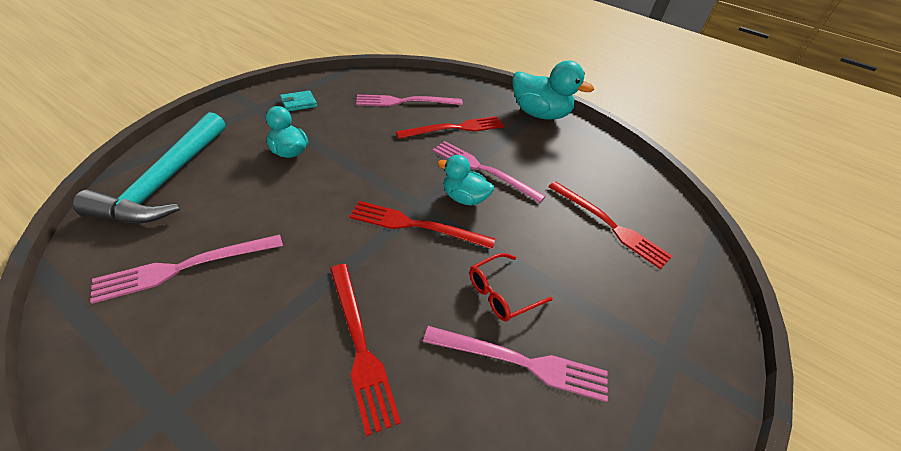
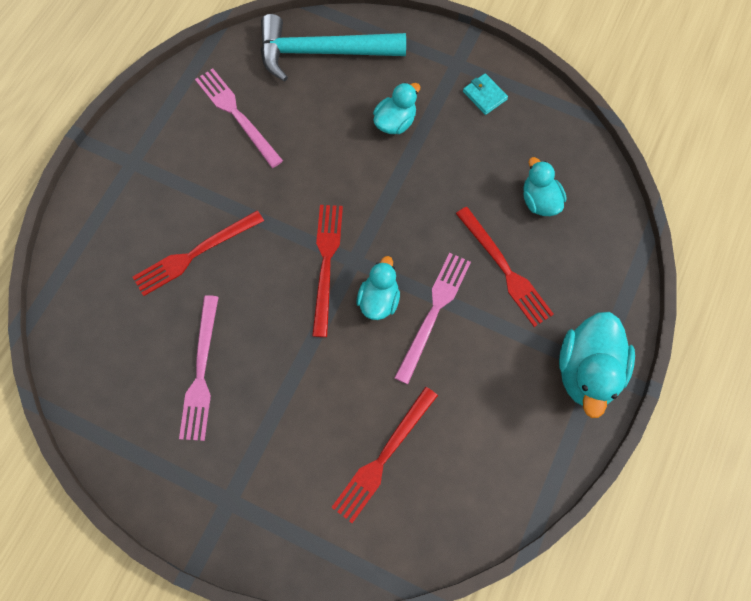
camera: 85 degrees right, 25 degrees up
pink fork [356,95,463,106] -> turquoise duck [523,157,566,216]
red glasses [469,253,553,322] -> none

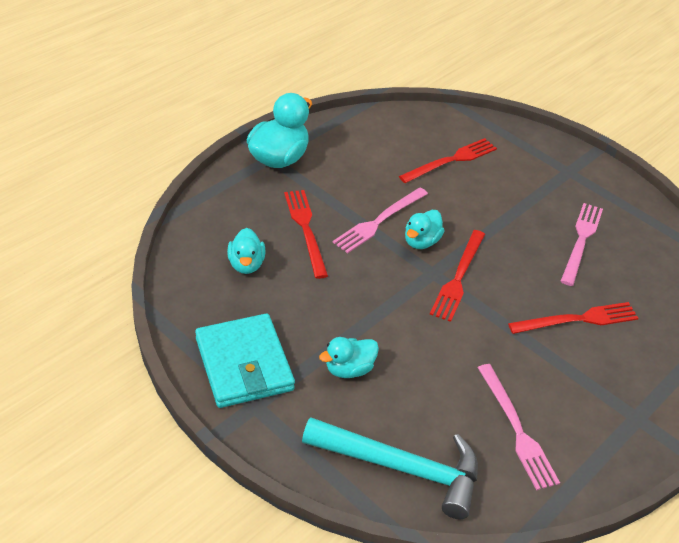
camera: 165 degrees left, 25 degrees down
turquoise wallet [463,73,508,115] -> turquoise wallet [195,313,295,408], size x2.36

